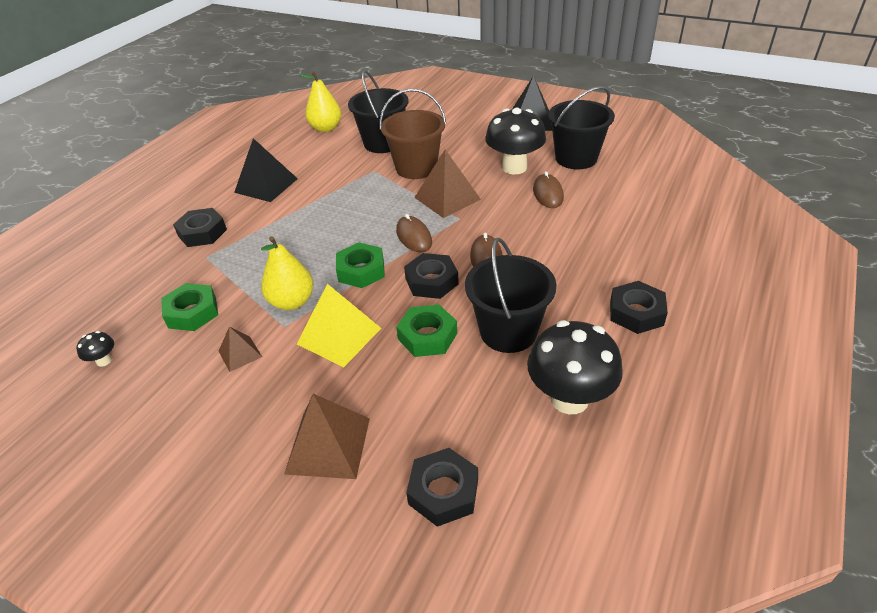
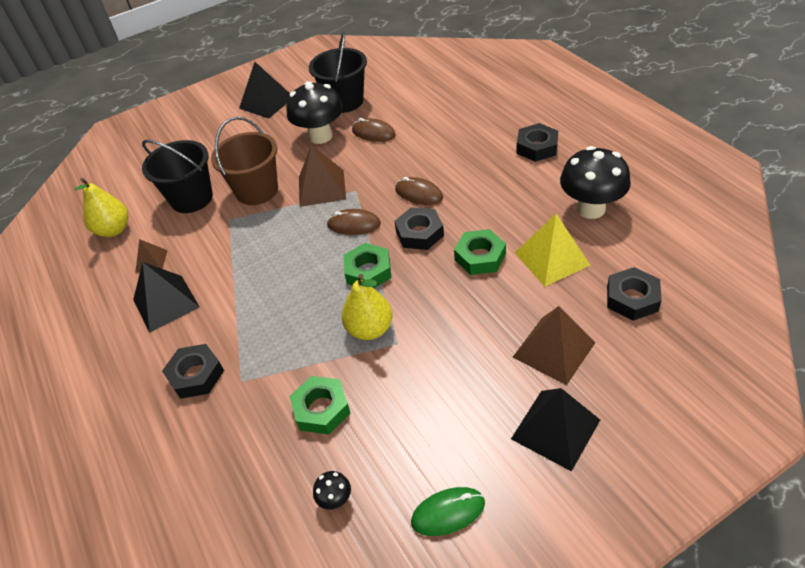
camera: 55 degrees left, 5 degrees up
brown pyramid [219,327,262,372] -> brown pyramid moved to [135,239,168,273]
yellow pyramid [297,284,381,367] -> yellow pyramid moved to [515,214,590,287]
black bucket [465,238,557,353] -> none
none -> green mouse [411,487,485,536]
none -> black pyramid [511,388,600,472]

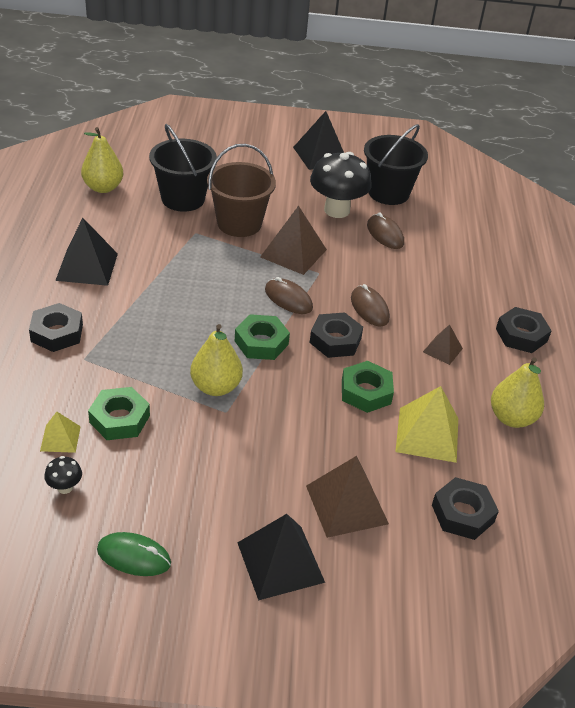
camera: 25 degrees right, 5 degrees down
brown pyramid [135,239,168,273] -> brown pyramid moved to [423,324,463,365]
black mushroom [560,146,631,219] -> yellow pear [491,357,544,428]
none -> yellow pyramid [40,412,81,453]

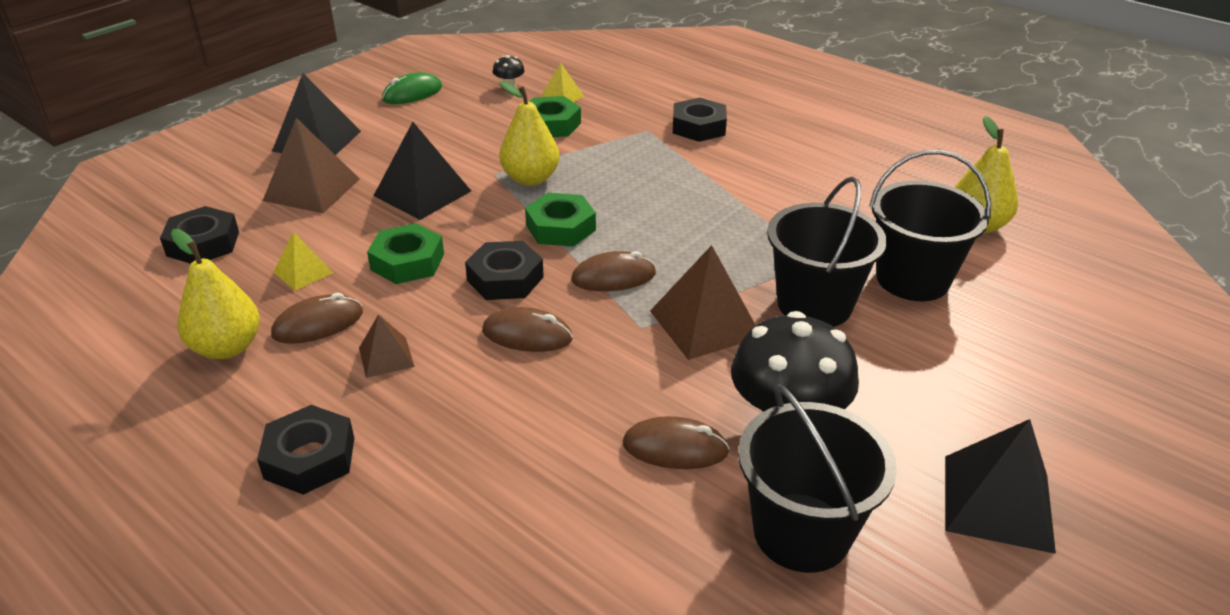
camera: 130 degrees right, 5 degrees down
black pyramid [55,218,118,286] -> black pyramid moved to [373,122,471,220]
brown bucket [207,144,276,237] -> black bucket [767,177,887,327]
yellow pyramid [395,386,458,463] -> yellow pyramid [274,232,333,291], size x0.55
none -> brown mouse [271,293,363,344]

